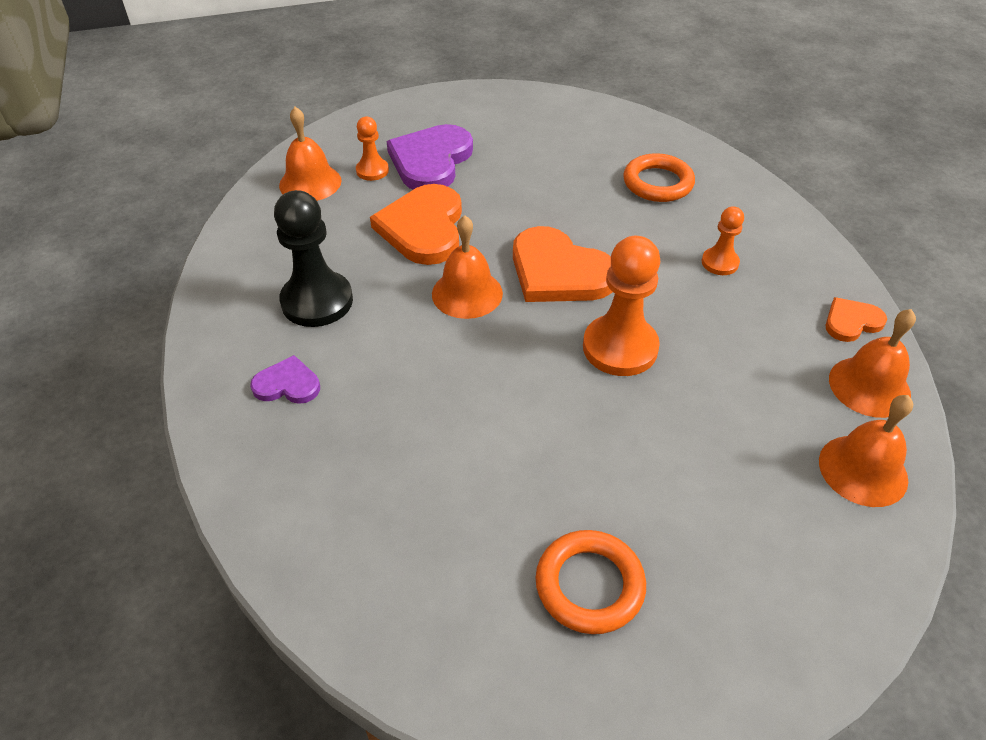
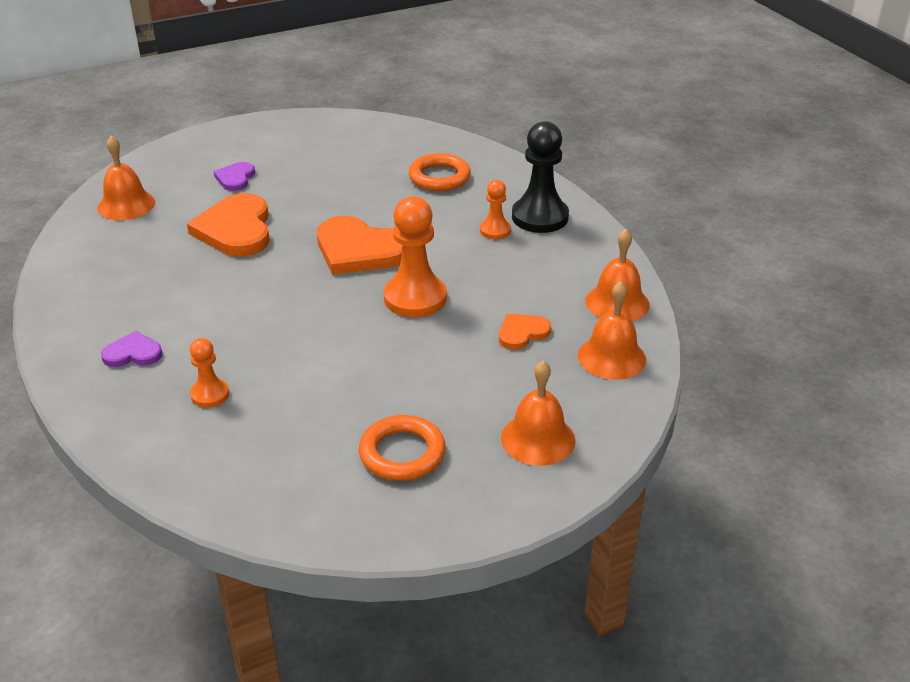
camera: 10 degrees left, 10 degrees down
black pawn [274,190,353,327] -> black pawn moved to [512,121,569,233]
orange pawn [356,117,389,181] -> orange pawn moved to [190,338,229,408]
purple heart [387,124,473,190] -> purple heart [214,162,255,191], size x0.52
orange bell [432,215,503,319] -> orange bell moved to [501,360,575,466]
orange heart [825,297,887,342] -> orange heart moved to [499,314,551,350]

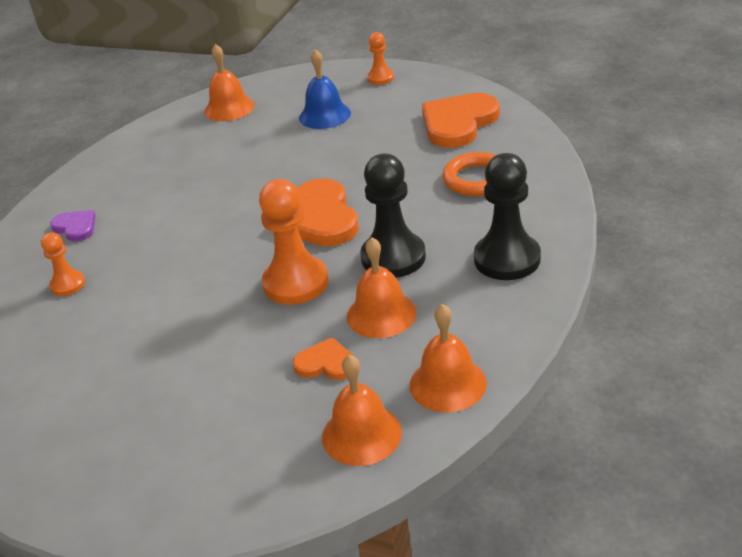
camera: 50 degrees right, 0 degrees up
orange heart [187,193,270,257] -> orange heart moved to [422,93,500,148]
purple heart [214,162,255,191] -> blue bell [299,49,351,129]
orange ring [359,415,446,481] -> none
orange pawn [480,180,511,239] -> orange pawn moved to [367,32,394,85]
orange bell [501,360,575,466] -> orange bell moved to [347,237,416,338]
none -> black pawn [360,154,426,278]

